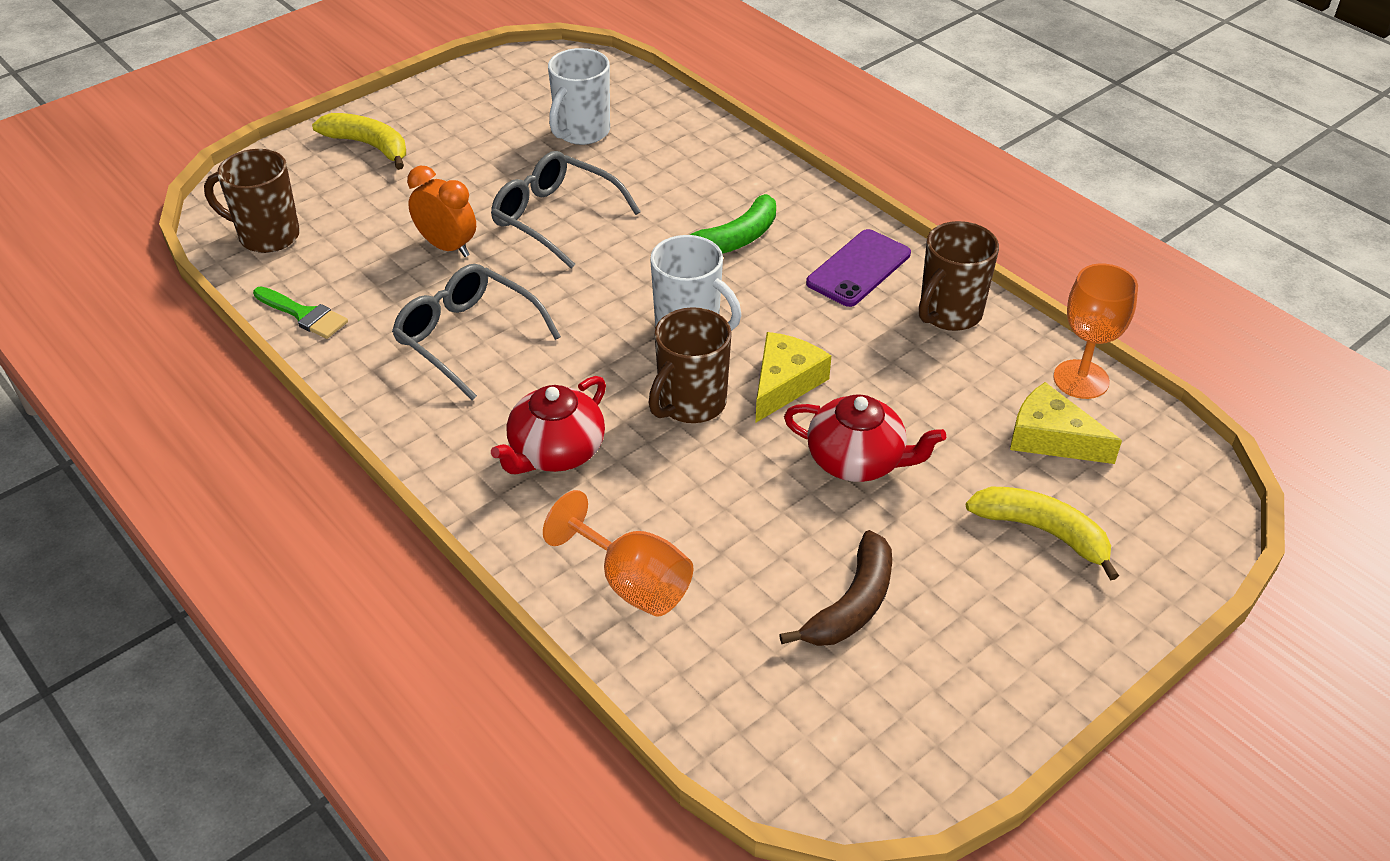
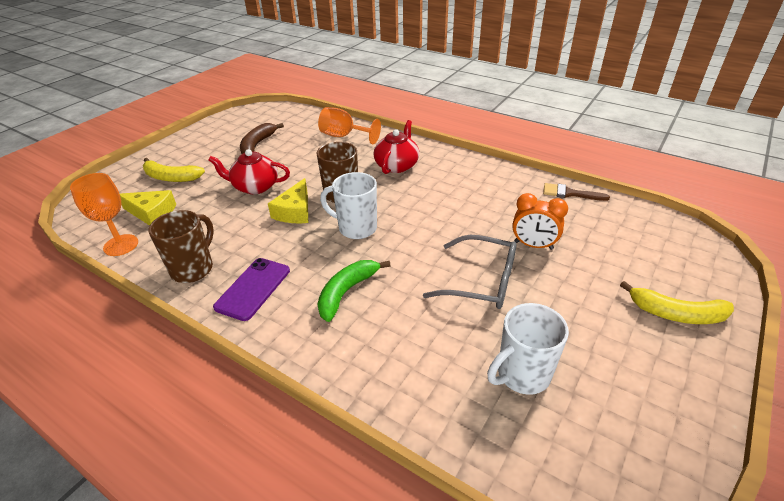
camera: 165 degrees right, 5 degrees down
brown mug [204,149,300,253] -> none
green brush [253,286,348,339] -> brown brush [543,183,610,201]
grey glasses [392,264,561,400] -> none
white mug [548,48,610,145] -> white mug turned 135 degrees counterclockwise [487,303,569,395]

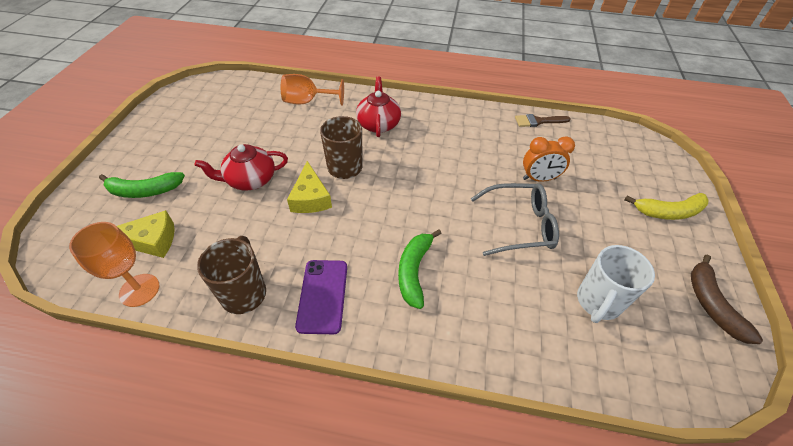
camera: 25 degrees left, 10 degrees up
yellow banana [143,158,205,182] -> green banana [99,172,185,198]
brown banana [240,123,284,154] -> brown banana moved to [691,254,763,344]
white mug [320,172,377,239] -> none

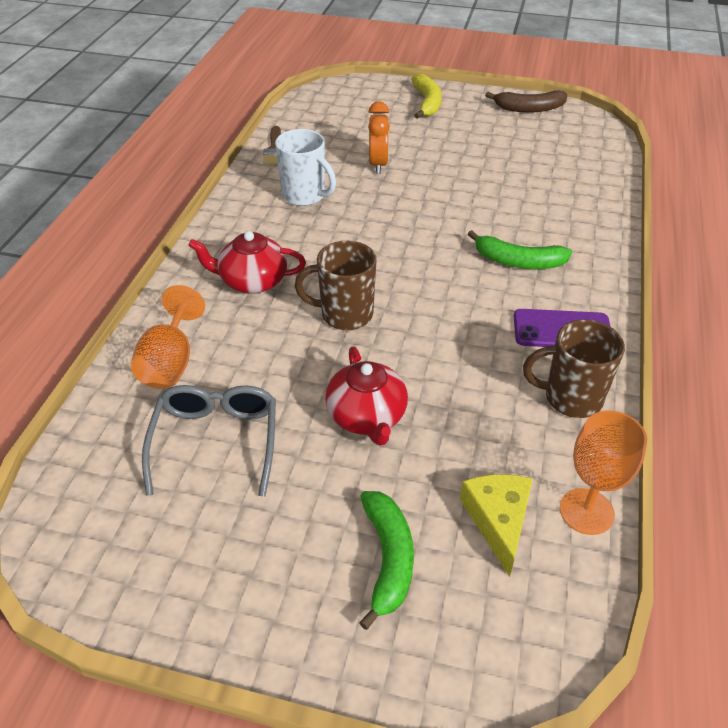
camera: 85 degrees left, 5 degrees down
yellow cheese [287,161,332,213] -> none
grey glasses [471,183,559,256] -> grey glasses moved to [142,385,276,497]
white mug [577,245,655,323] -> white mug moved to [275,129,336,206]

